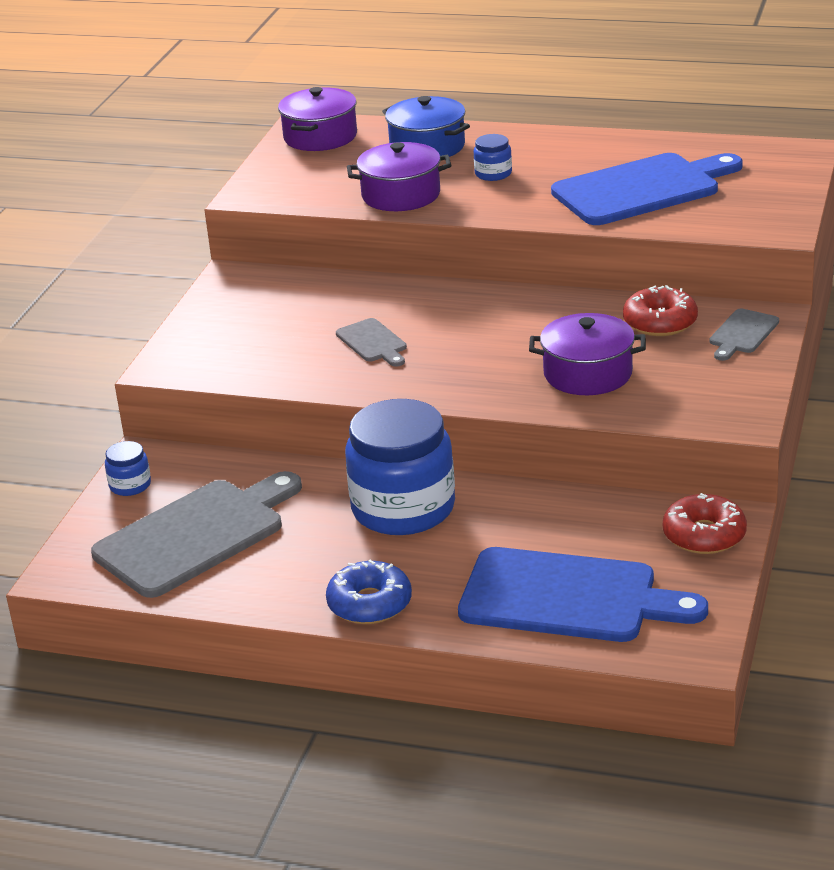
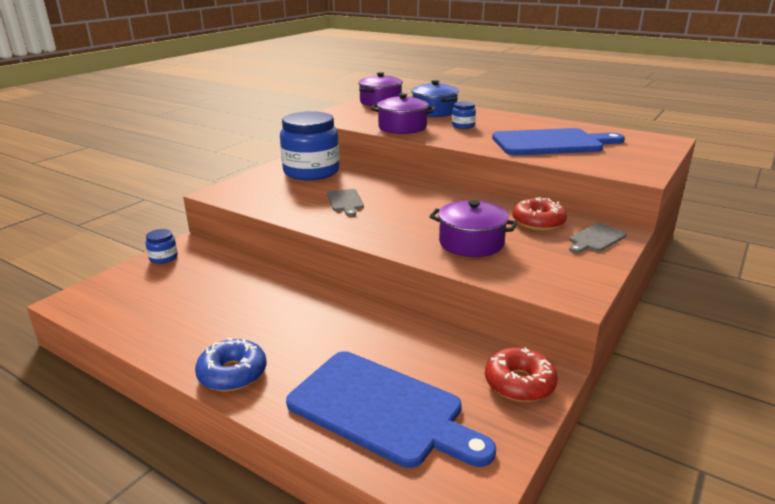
camera: 15 degrees right, 5 degrees down
grey cutting board [91,471,302,598] -> none
blue jar [345,399,455,535] -> blue jar moved to [280,111,340,180]

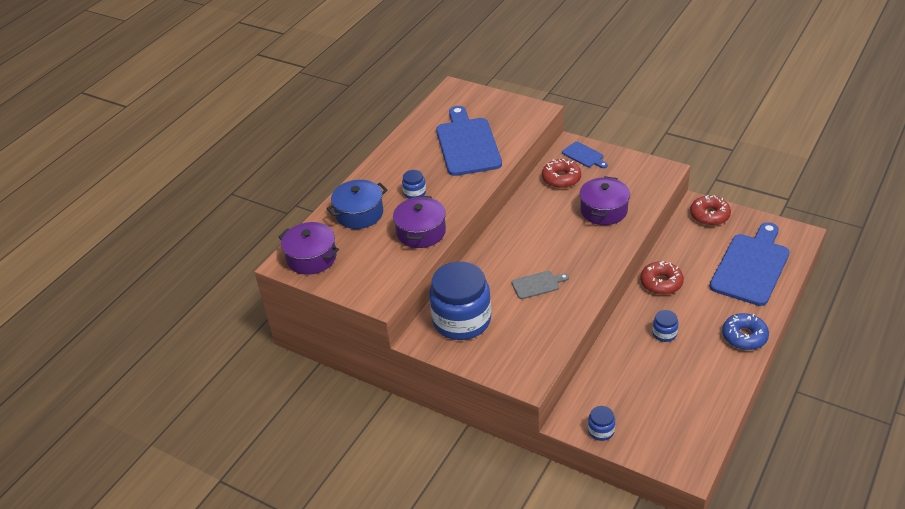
camera: 90 degrees left, 15 degrees up
grey cutting board [569,223,627,253] -> blue cutting board [562,142,608,168]
none -> red donut [640,261,684,295]
none -> blue jar [652,310,678,342]

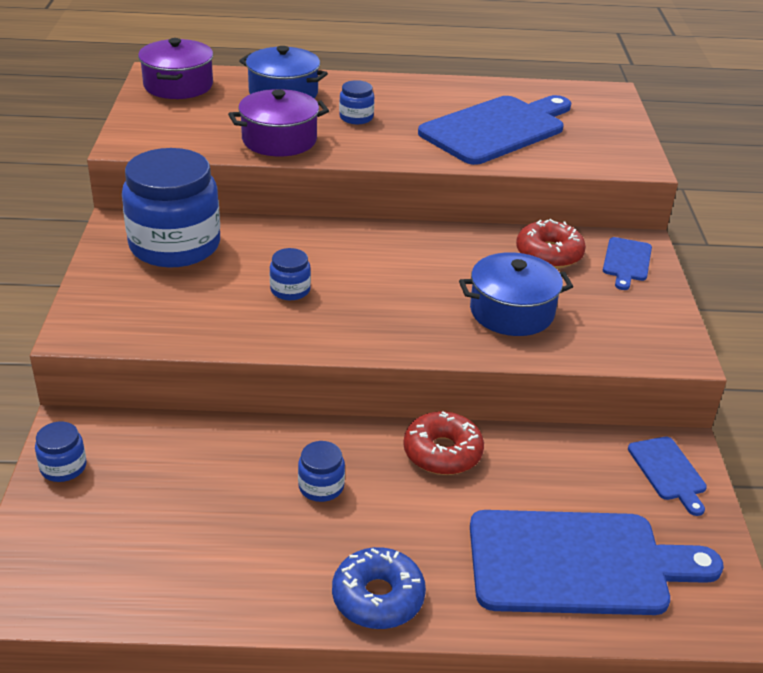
camera: 55 degrees right, 5 degrees down
grey cutting board [512,271,569,299] -> blue jar [270,248,311,300]
purple pot [579,176,630,225] -> blue pot [459,252,573,336]
red donut [690,195,731,226] -> blue cutting board [628,437,707,516]

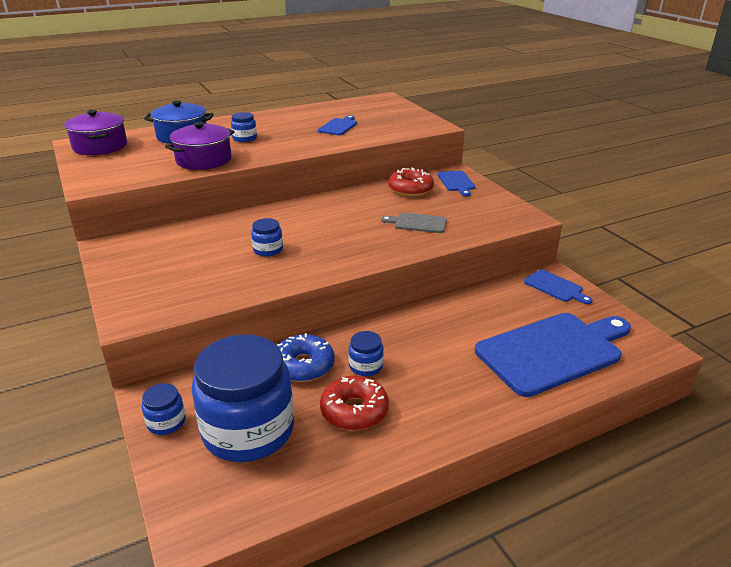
camera: 25 degrees left, 5 degrees down
blue jar [122,148,220,268] -> blue jar moved to [191,334,294,462]
blue donut [332,547,426,629] -> blue donut moved to [277,333,334,382]
red donut [403,411,484,475] -> red donut moved to [320,376,389,431]
blue cutting board [418,95,571,165] -> blue cutting board [318,115,357,135], size x0.46
blue pot [459,252,573,336] -> grey cutting board [381,213,447,233]

